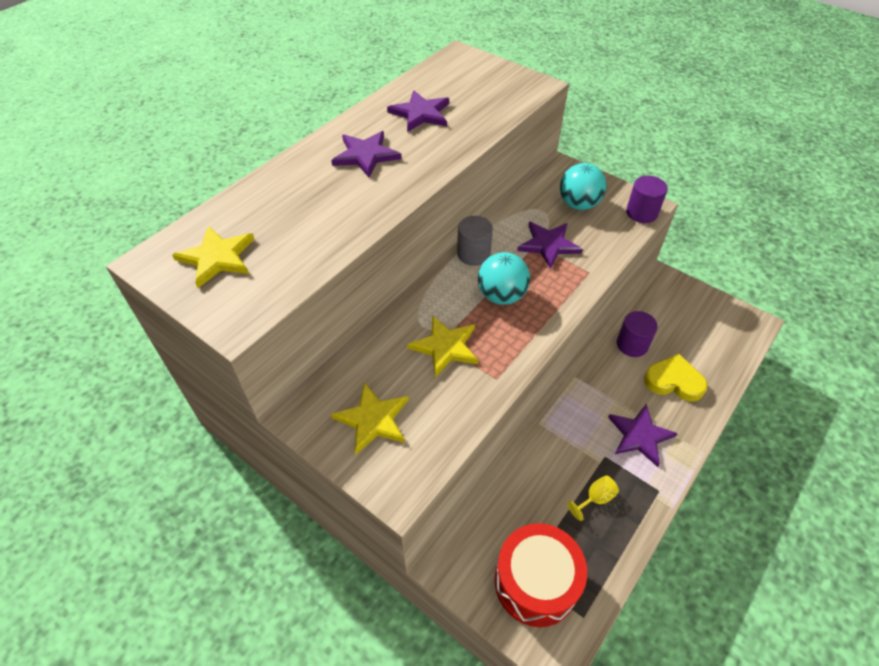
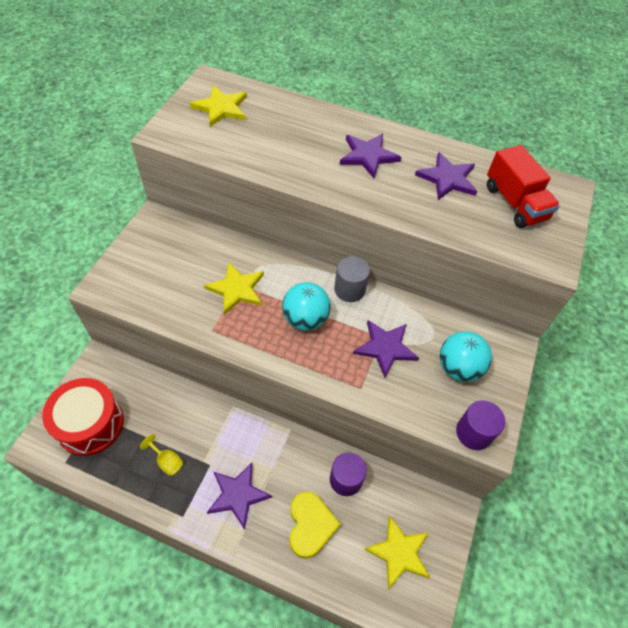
camera: 70 degrees right, 5 degrees up
yellow star [331,382,409,455] -> yellow star moved to [364,516,430,589]
none -> red truck [487,145,560,228]

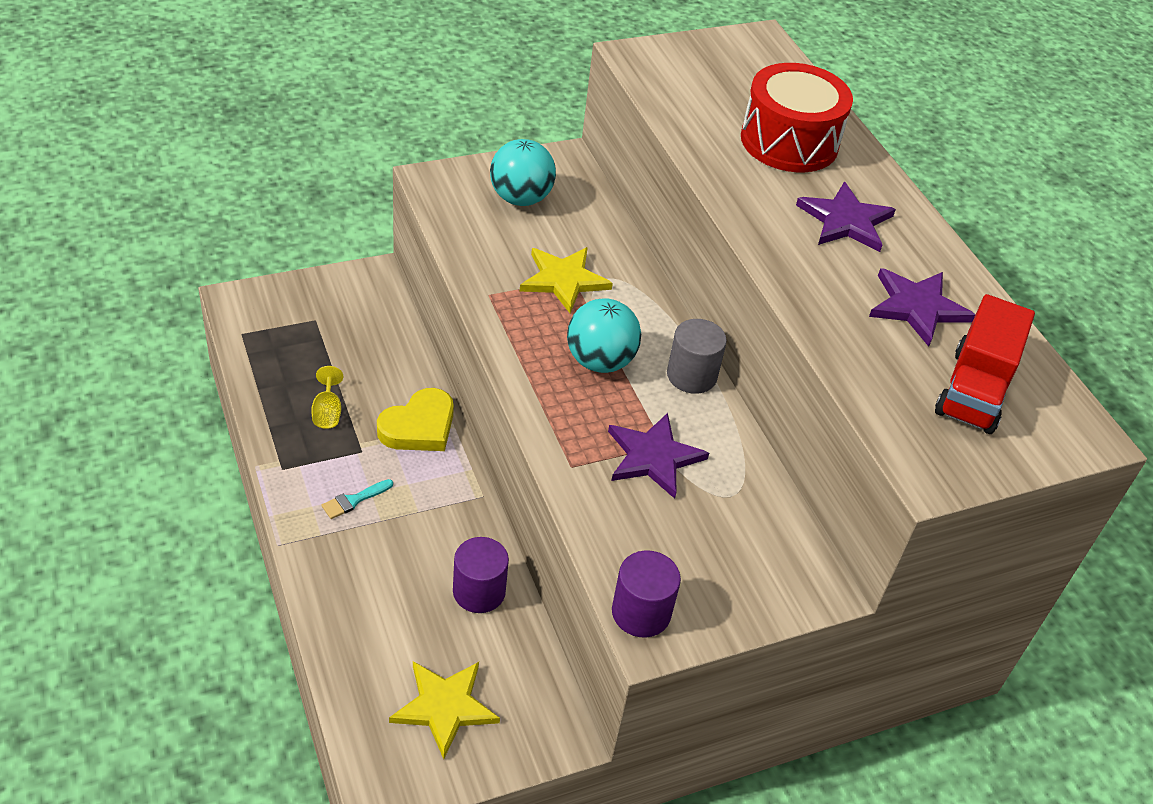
camera: 45 degrees right, 10 degrees down
red drum [42,378,124,456] -> red drum moved to [741,63,853,172]
yellow star [190,85,247,127] -> none
purple star [207,463,272,530] -> turquoise brush [322,479,393,519]
yellow heart [290,492,341,559] -> yellow heart moved to [377,388,454,451]
turquoise ball [440,331,492,382] -> turquoise ball moved to [490,139,556,206]

